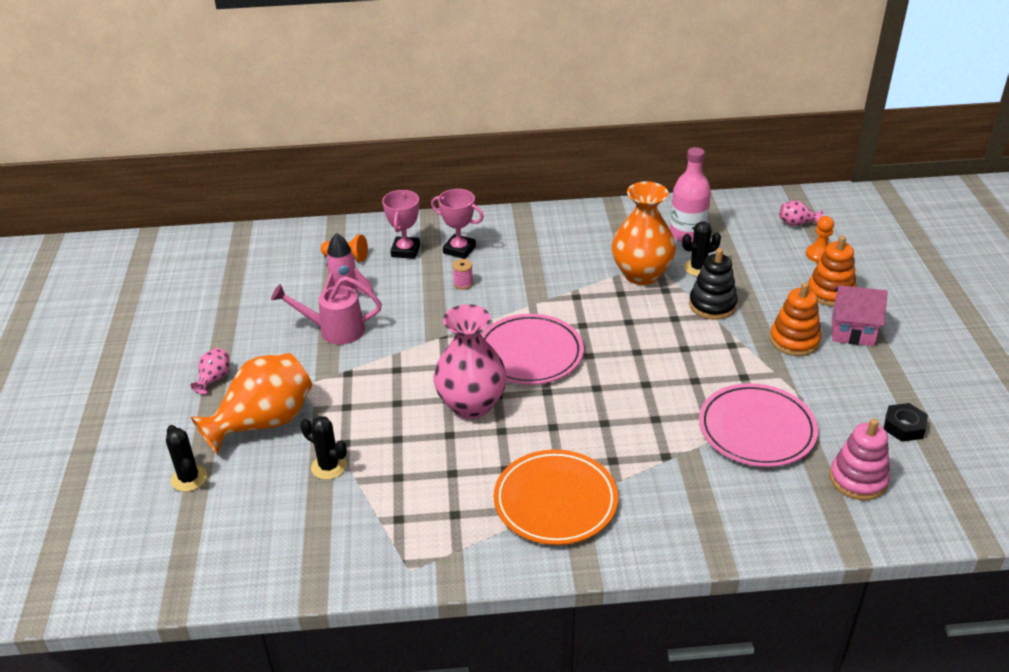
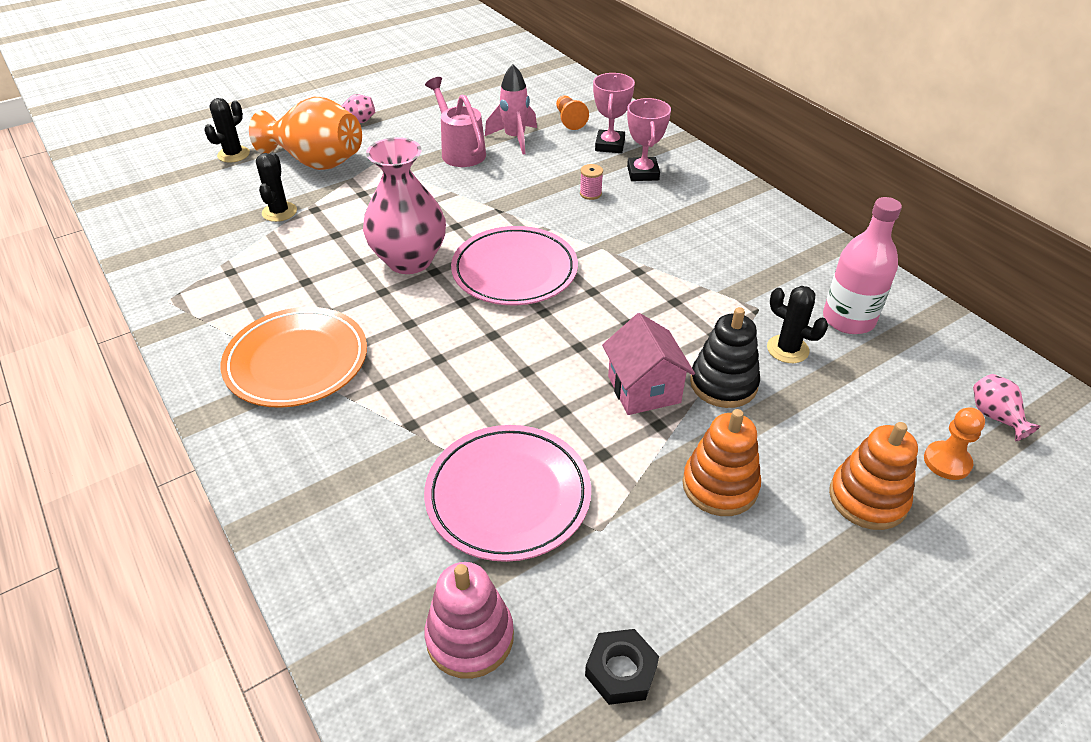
camera: 60 degrees right, 5 degrees up
pink trophy [382,190,420,259] -> pink trophy turned 60 degrees counterclockwise [593,73,635,153]
orange vase [612,181,676,285] -> none
pink house [832,285,888,346] -> pink house moved to [602,313,695,415]

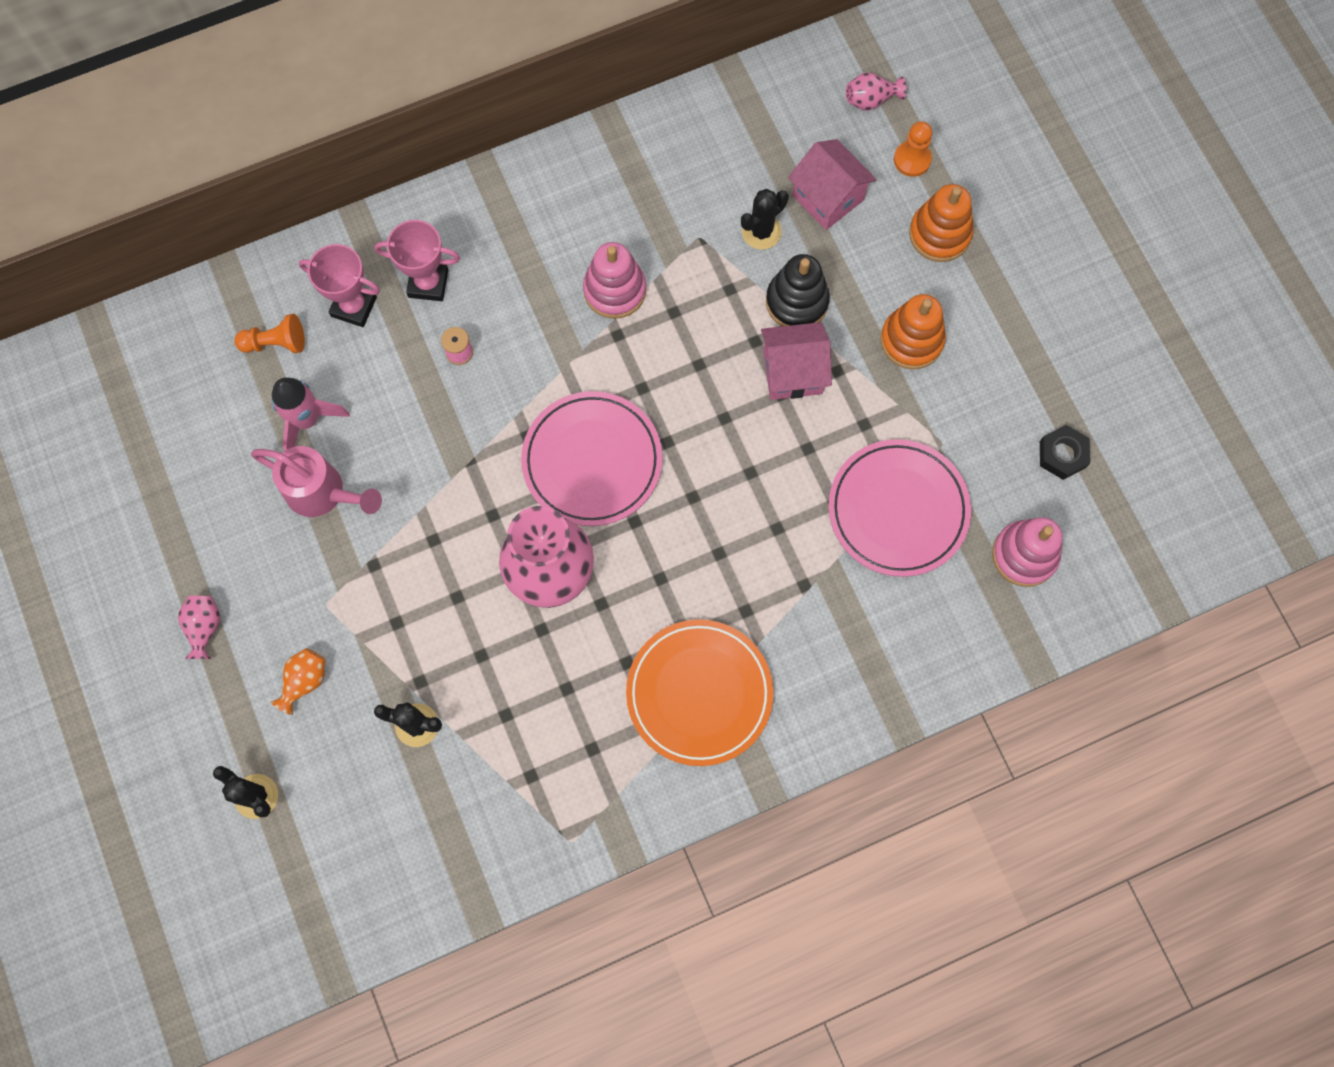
camera: 80 degrees left, 30 degrees up
orange vase [249,97,362,170] -> orange vase [271,648,325,715], size x0.43
pink watering can [425,77,486,167] -> pink watering can turned 135 degrees counterclockwise [251,446,382,517]
pink bottle [823,197,902,334] -> none
none -> pink stacking toy [583,242,646,319]
none -> pink house [788,139,877,230]

